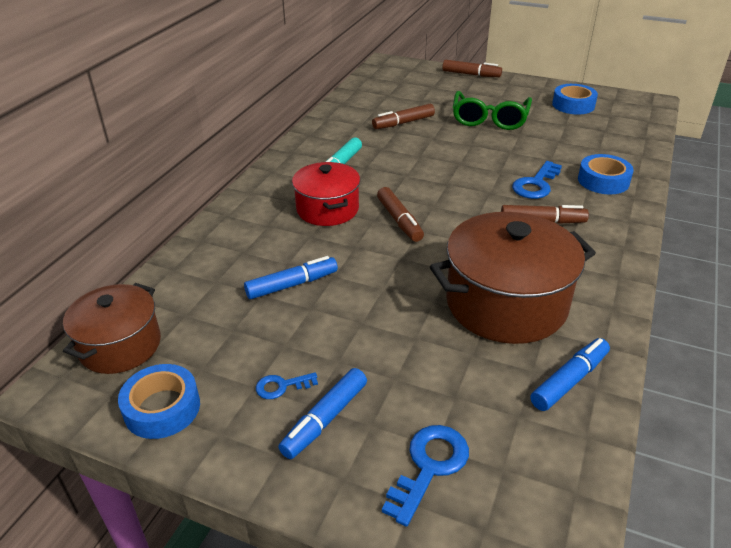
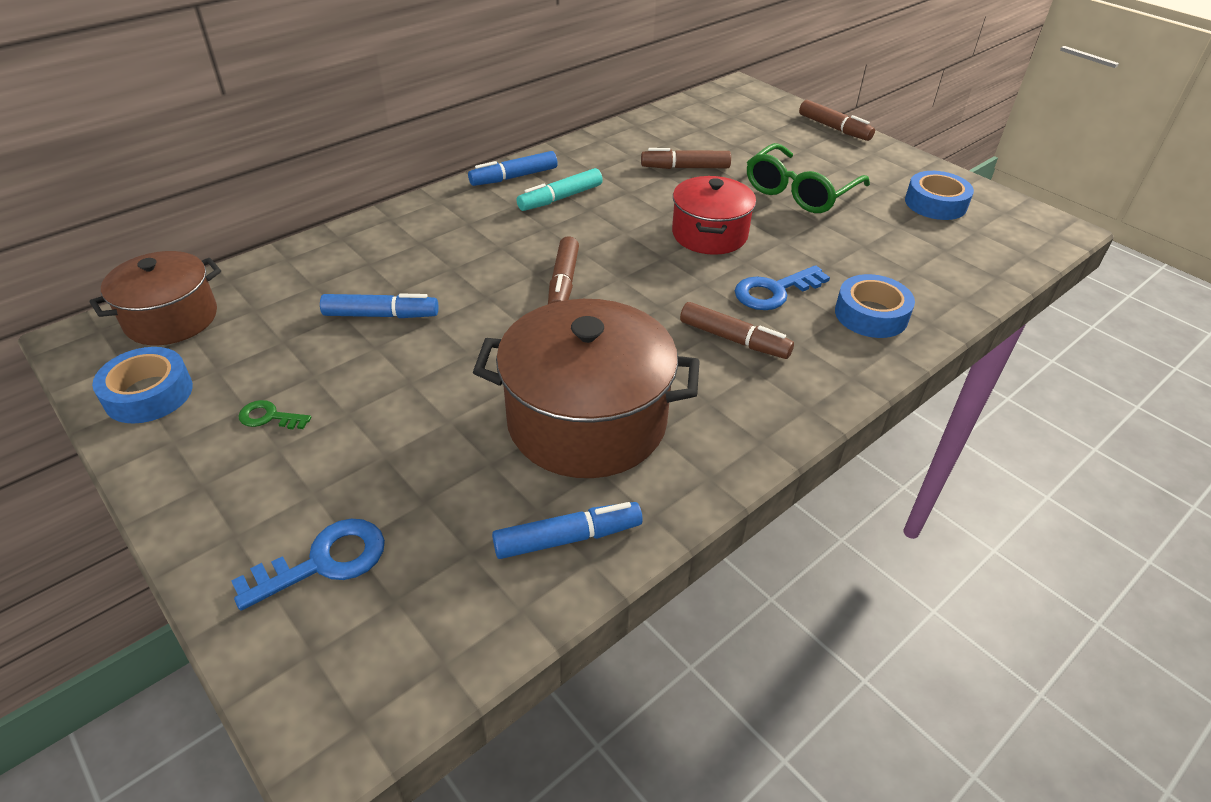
camera: 25 degrees right, 5 degrees up
blue key [256,372,318,399] -> green key [239,400,311,429]
blue marker [278,368,367,459] -> blue marker moved to [468,151,558,186]
red pot [292,162,360,226] -> red pot moved to [672,176,756,255]

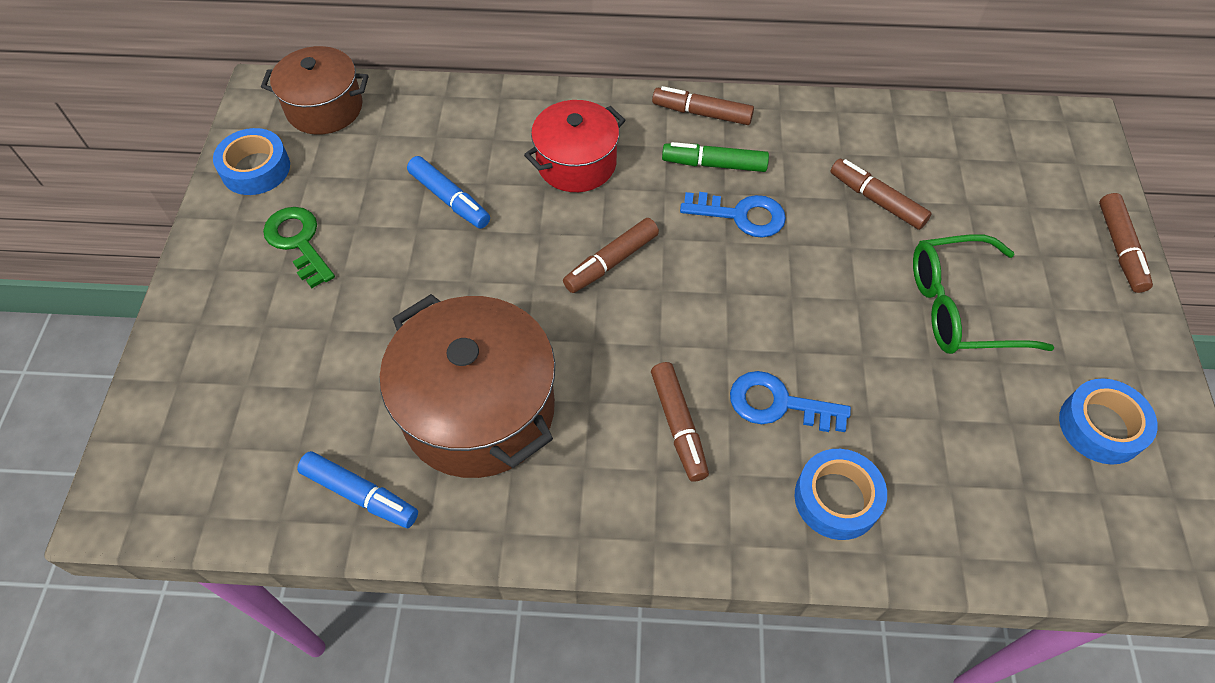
camera: 45 degrees right, 15 degrees up
blue key [231,519,385,611] -> blue key moved to [680,192,786,238]
green key [239,400,311,429] -> green key [263,207,335,288], size x1.73
blue marker [468,151,558,186] -> brown marker [652,86,754,125]
turquoise marker [517,168,603,211] -> green marker [662,142,769,172]
red pot [672,176,756,255] -> red pot moved to [524,100,625,192]

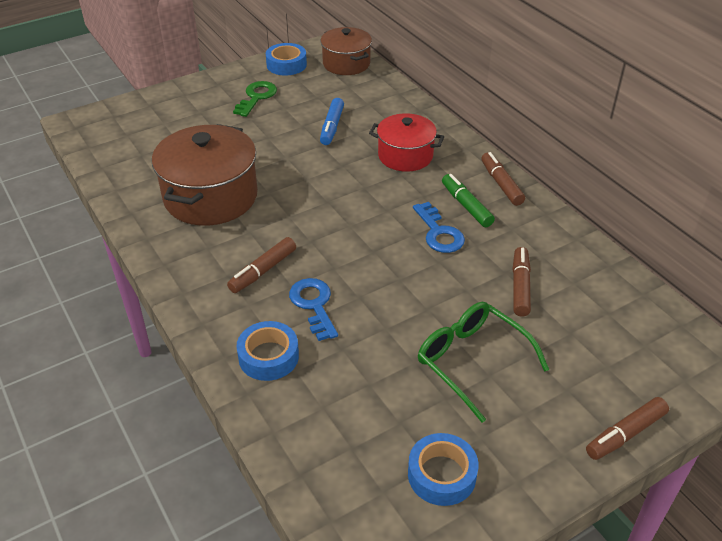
camera: 55 degrees right, 15 degrees down
blue marker [297,451,418,528] -> none
brown marker [563,218,659,293] -> none

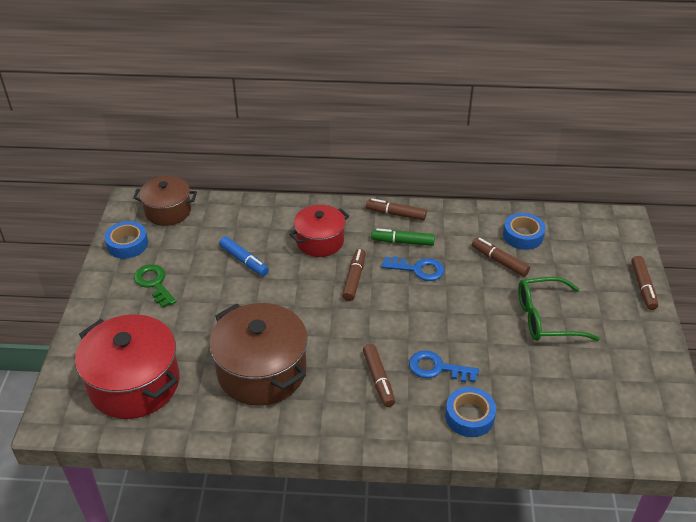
camera: 55 degrees left, 0 degrees up
blue tape [408,433,479,506] -> blue tape moved to [503,213,545,250]
none -> red pot [75,314,179,419]
none -> brown marker [342,249,366,301]

